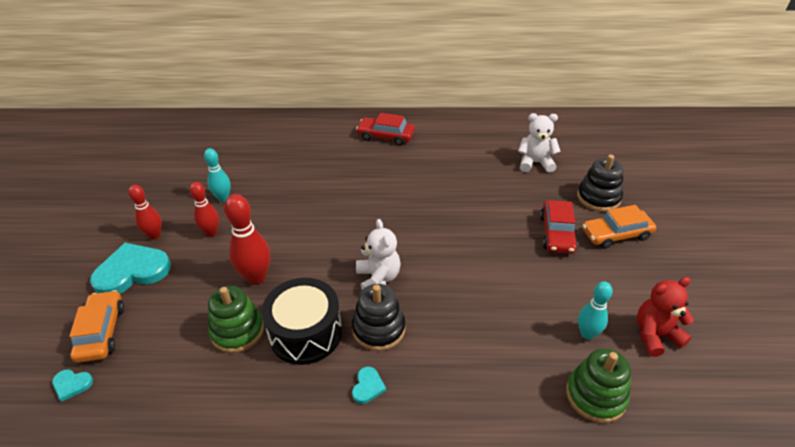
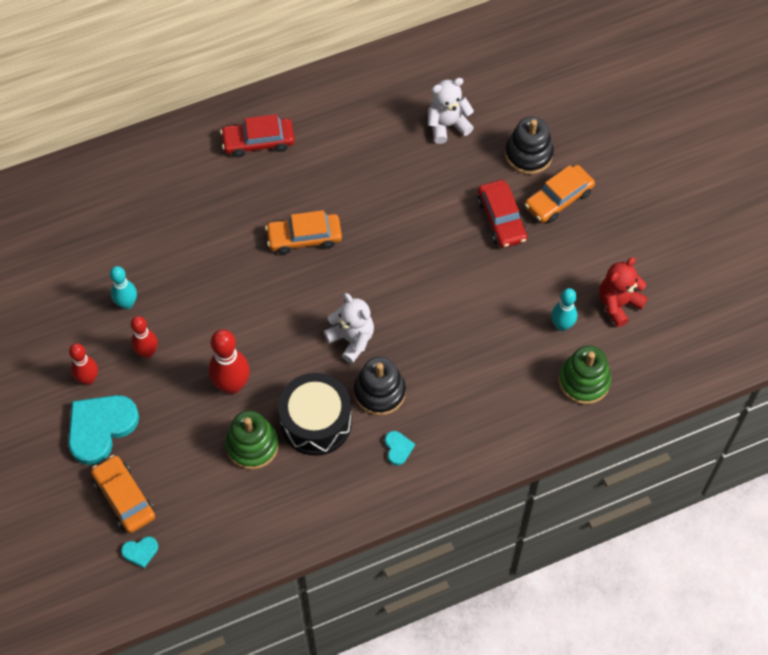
camera: 25 degrees left, 20 degrees up
none -> orange car [265,210,342,255]

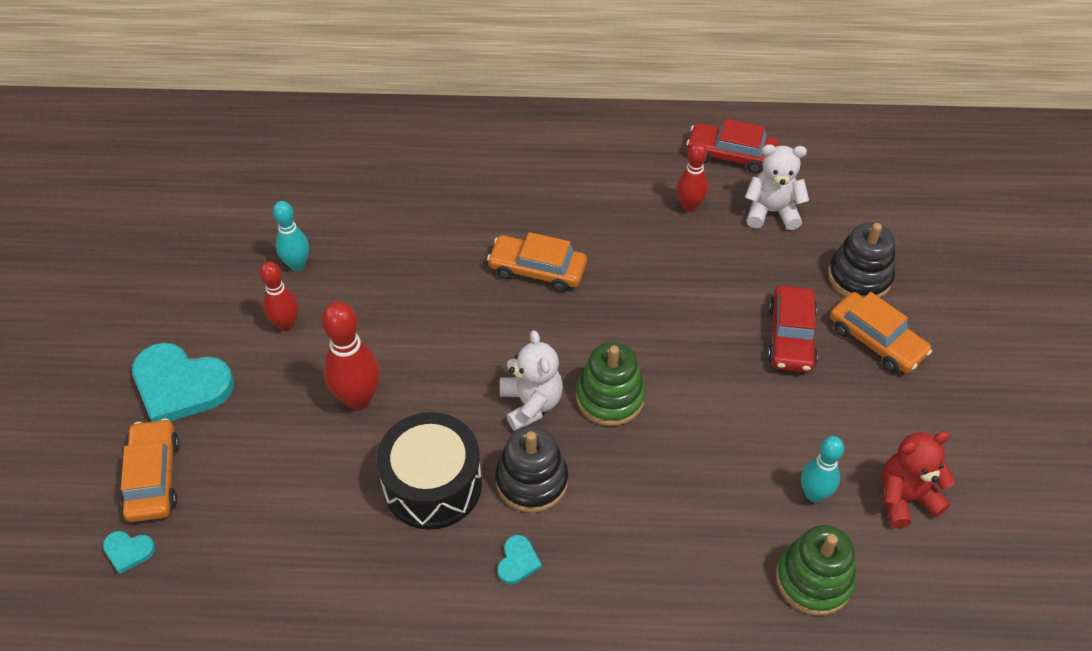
camera: 25 degrees right, 10 degrees down
turquoise heart [68,395,139,465] -> turquoise heart turned 135 degrees counterclockwise [132,343,234,422]
red bowling pin [69,343,98,385] -> red bowling pin moved to [676,141,708,212]
red car [220,114,295,158] -> red car moved to [686,119,779,174]
green stacking toy [225,410,279,470] -> green stacking toy moved to [576,342,645,426]
orange car [525,165,595,223] -> orange car turned 120 degrees counterclockwise [830,292,932,373]

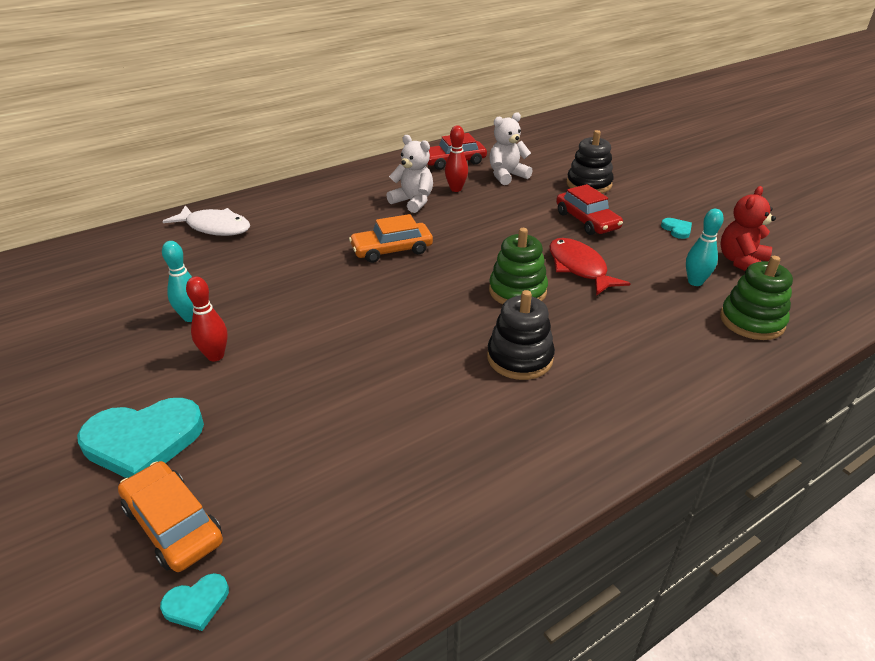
camera: 35 degrees left, 15 degrees down
red bowling pin [322,301,380,410] -> none
black drum [377,412,482,530] -> none
turquoise heart [497,535,542,585] -> turquoise heart moved to [661,218,692,239]
white teddy bear [500,330,563,431] -> white teddy bear moved to [386,135,433,213]
orange car [830,292,932,373] -> none
none -> white fish [163,205,250,236]
none -> red fish [549,238,631,296]

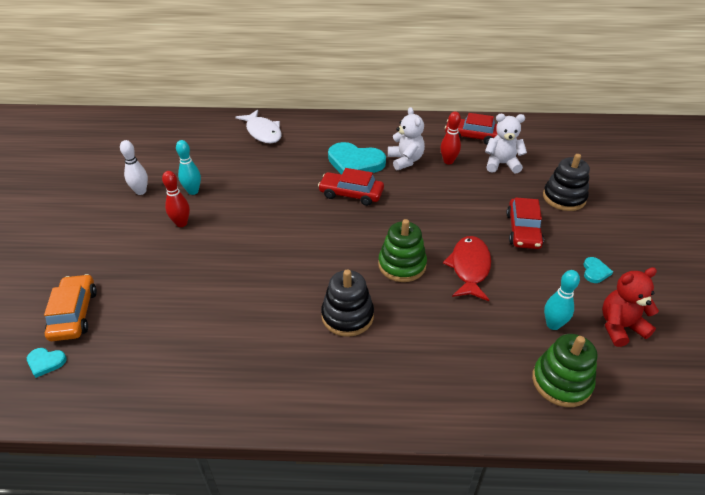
camera: 35 degrees right, 5 degrees up
turquoise heart [77,398,204,478] -> turquoise heart moved to [328,142,386,174]
orange car [349,214,433,263] -> red car [318,168,384,206]
none -> white bowling pin [120,140,148,195]

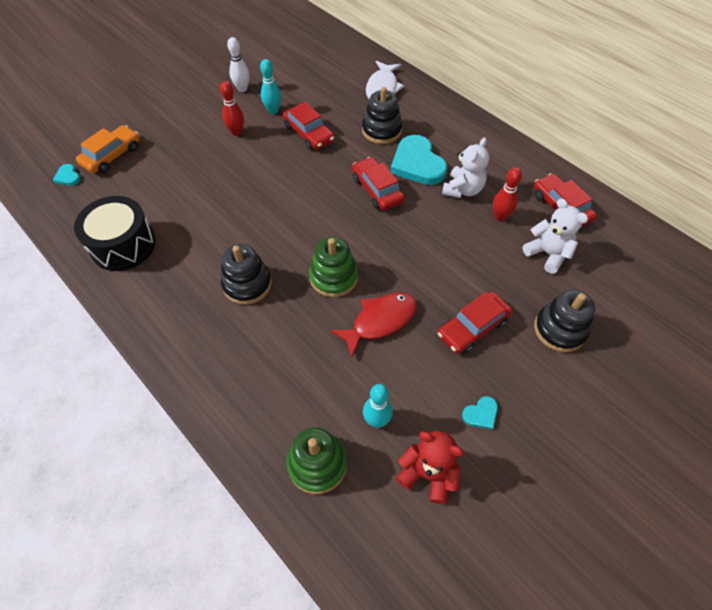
camera: 45 degrees right, 15 degrees up
none -> black drum [74,196,156,271]
none -> red car [283,102,335,150]
none -> black stacking toy [362,87,402,144]

